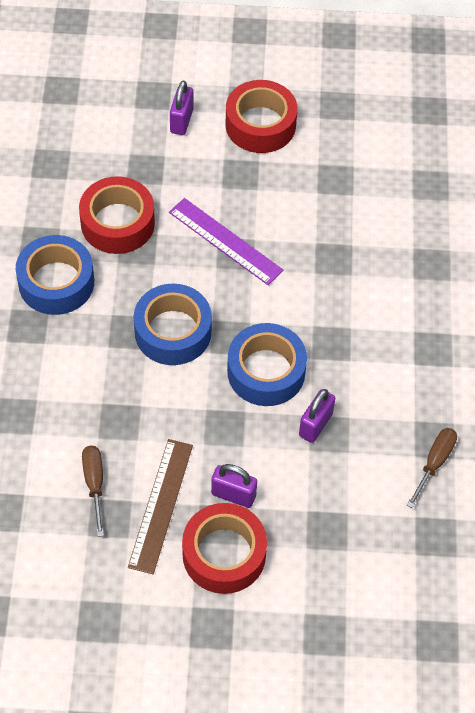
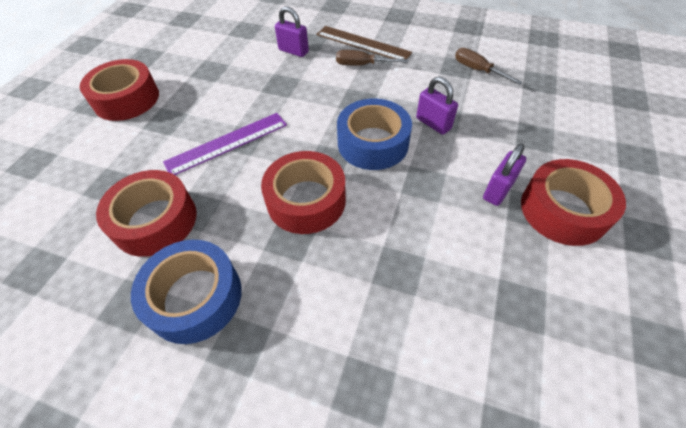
camera: 70 degrees left, 5 degrees down
brown screwdriver [82,445,104,537] -> brown screwdriver moved to [336,50,408,66]
brown ruler [128,439,193,574] -> brown ruler moved to [316,26,412,59]
blue tape [134,284,212,365] -> red tape [261,151,346,234]
purple padlock [170,81,193,135] -> purple padlock moved to [275,6,309,57]

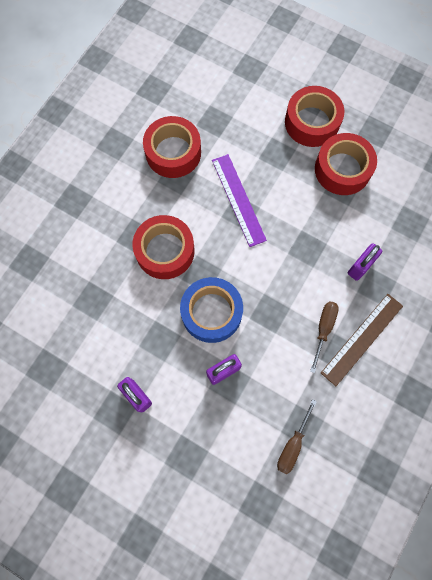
camera: 100 degrees right, 20 degrees up
blue tape [131,240,242,344] -> none
brown screwdriver [455,48,523,85] -> brown screwdriver turned 150 degrees clockwise [277,399,317,474]
red tape [521,159,626,246] -> red tape moved to [315,133,377,195]

